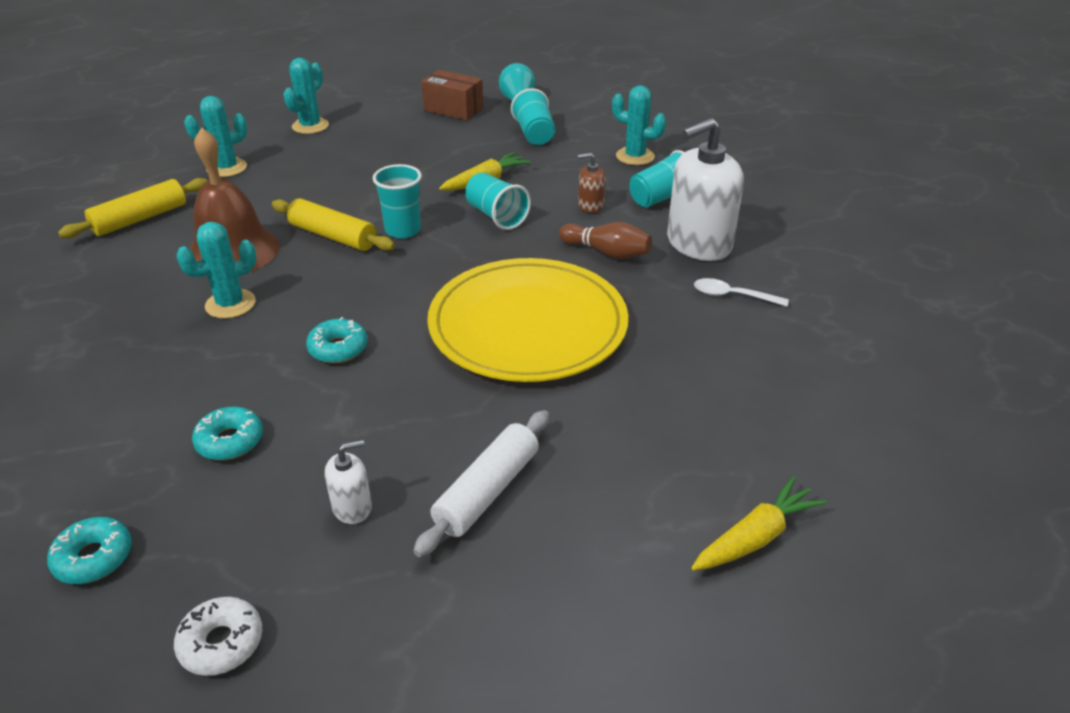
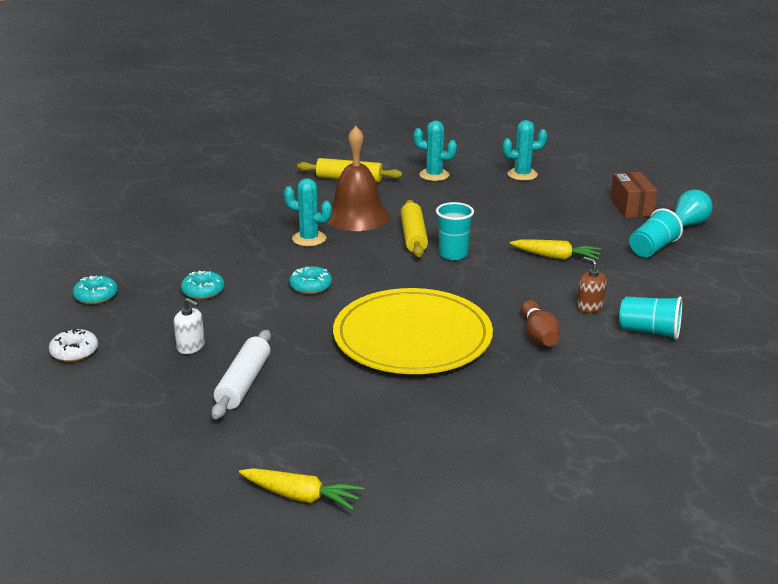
camera: 55 degrees right, 10 degrees down
white rolling pin [413,410,549,557] -> white rolling pin turned 75 degrees counterclockwise [212,330,271,419]
turquoise cup [465,173,531,230] -> none
turquoise cactus [612,85,666,165] -> none
white soap dispenser [667,118,744,261] -> none
white spoon [694,278,789,307] -> none

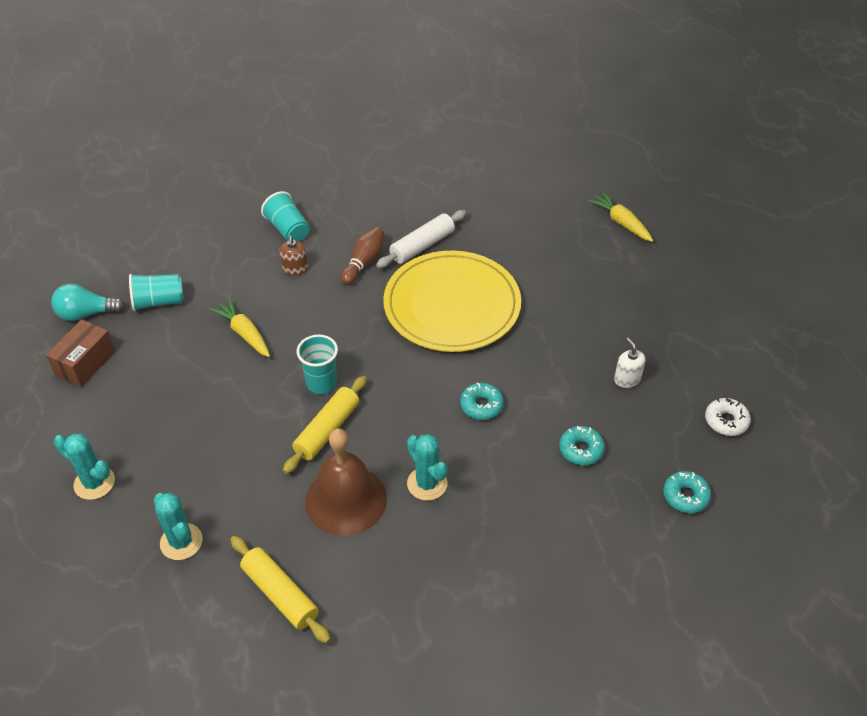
camera: 145 degrees left, 20 degrees up
white rolling pin [212,330,271,419] -> white rolling pin moved to [376,210,466,268]

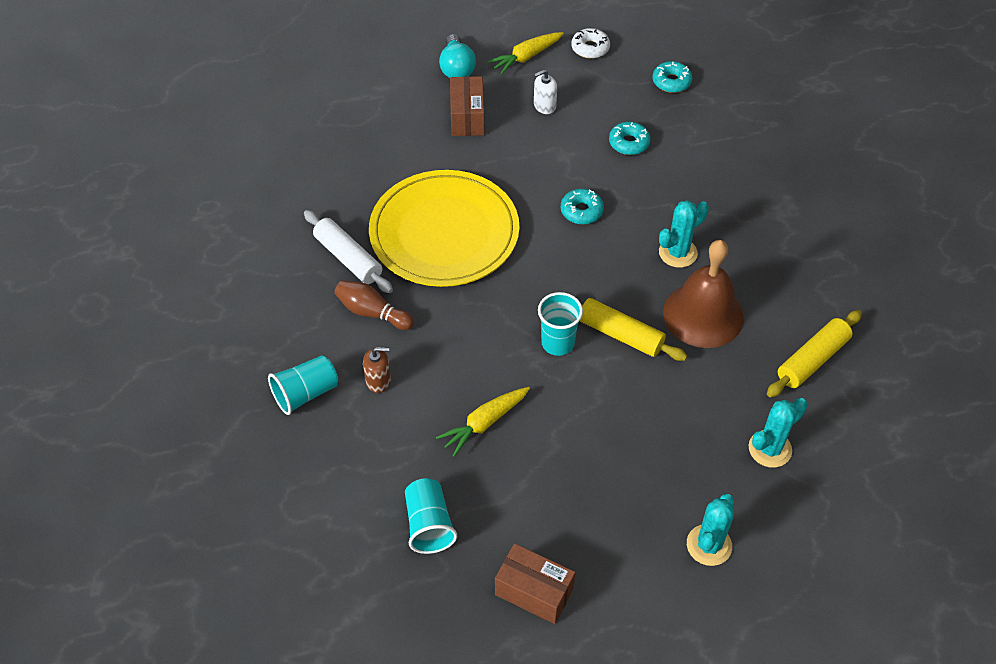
camera: 90 degrees left, 5 degrees up
turquoise light bulb [51,284,125,321] -> turquoise light bulb moved to [439,34,476,78]
yellow carrot [588,192,653,242] -> yellow carrot moved to [487,32,564,75]
none -> brown box [450,76,485,136]

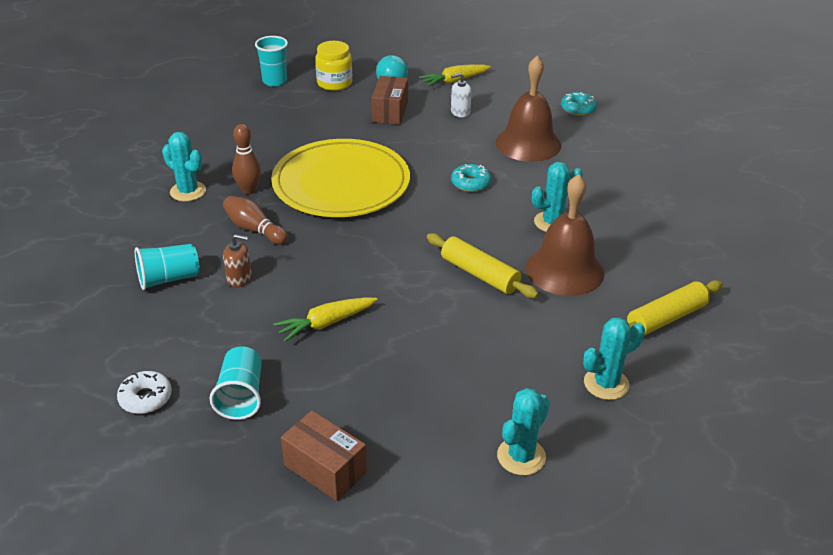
camera: 10 degrees right, 15 degrees down
white rolling pin [304,210,393,293] -> brown bowling pin [232,124,261,194]
turquoise cup [538,292,583,356] -> turquoise cup moved to [255,36,288,86]
white donut [571,28,610,59] -> white donut moved to [117,371,172,414]
turquoise donut [609,122,651,155] -> brown bell [495,55,561,162]
none -> turquoise cactus [162,132,206,201]
none -> yellow jar [315,41,352,91]

